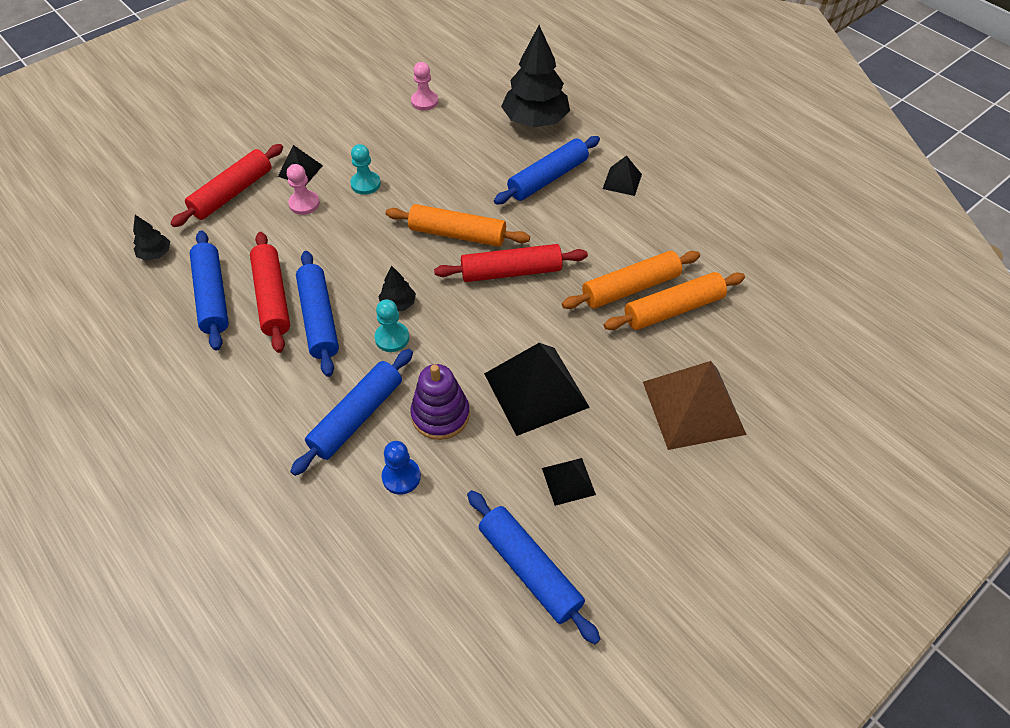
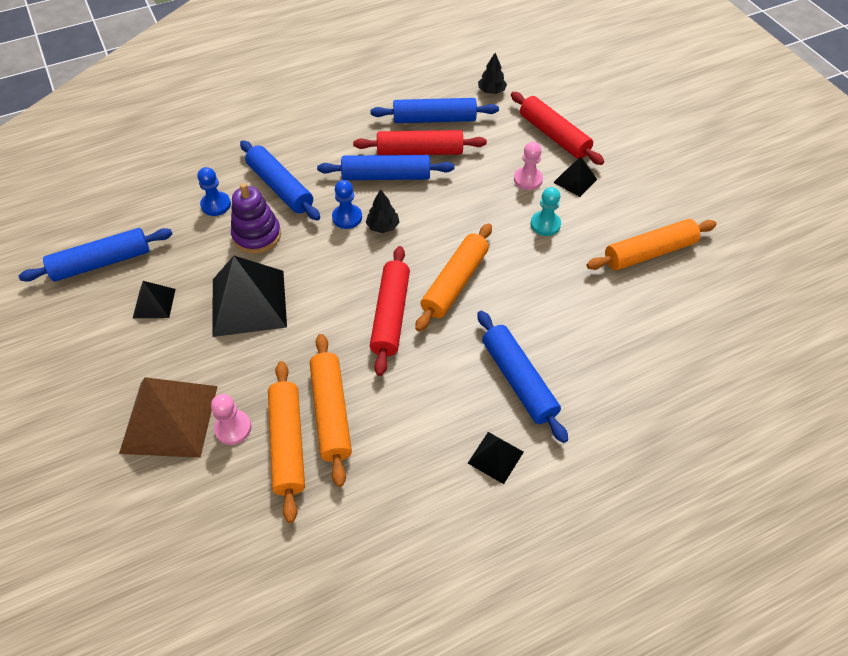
camera: 105 degrees right, 0 degrees up
turquoise pawn [374,299,409,352] -> blue pawn [332,180,362,229]
pink pawn [411,62,438,111] -> pink pawn moved to [211,394,252,445]
black tree [501,25,570,128] -> none
none -> orange rolling pin [586,219,717,270]

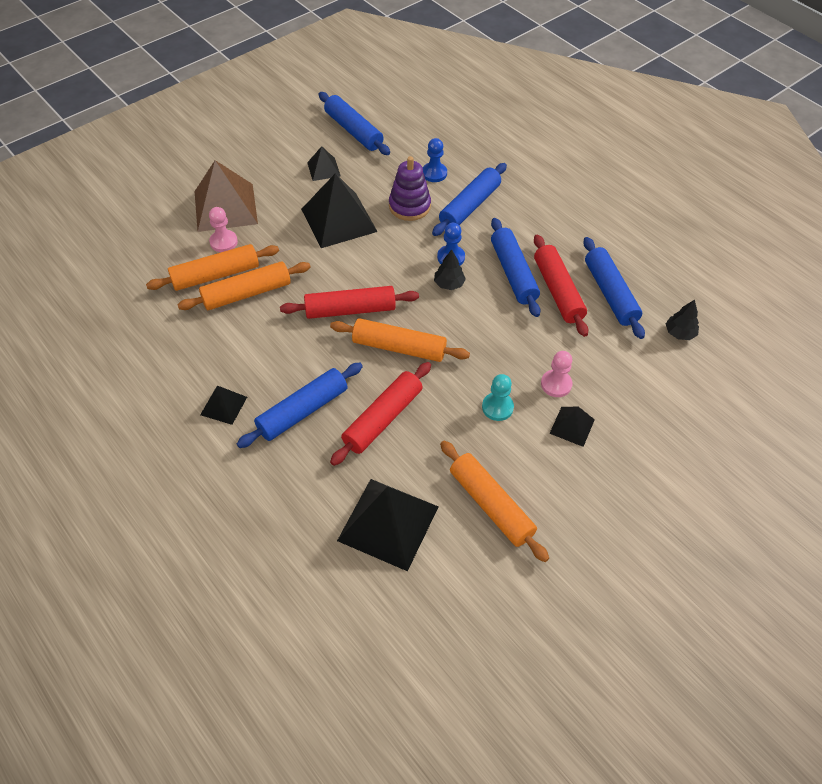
camera: 75 degrees right, 0 degrees up
red rolling pin [511,92,604,165] -> red rolling pin moved to [330,362,431,466]
none -> black pyramid [337,479,439,571]

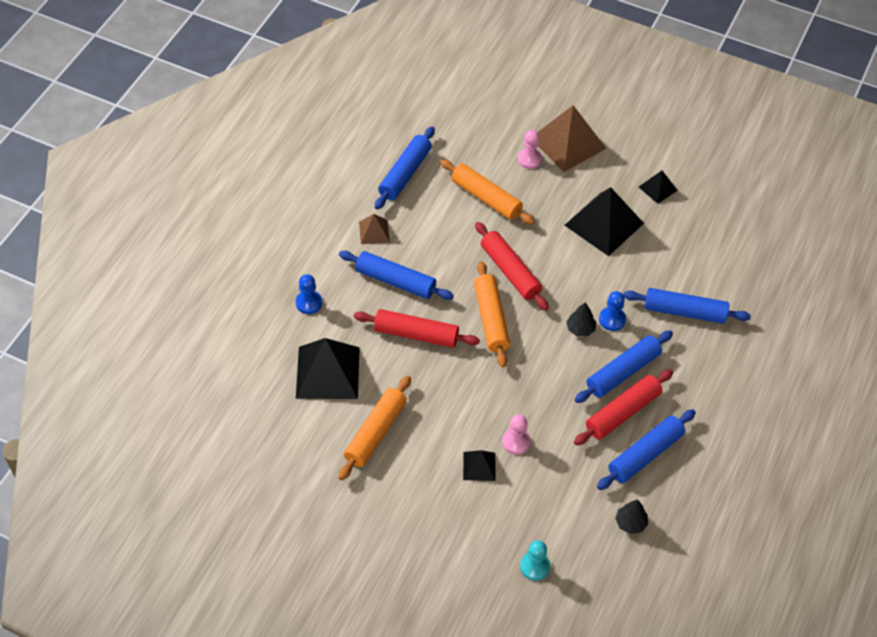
camera: 65 degrees right, 0 degrees up
orange rolling pin [146,244,279,291] -> none
black pyramid [200,386,247,425] -> brown pyramid [359,214,390,244]
blue rolling pin [319,92,390,155] -> blue rolling pin moved to [375,127,435,210]
purple stacking toy [389,156,431,221] -> none
blue pawn [423,138,447,182] -> blue pawn moved to [295,274,322,314]
turquoise pawn [482,374,514,421] -> turquoise pawn moved to [520,540,550,581]

